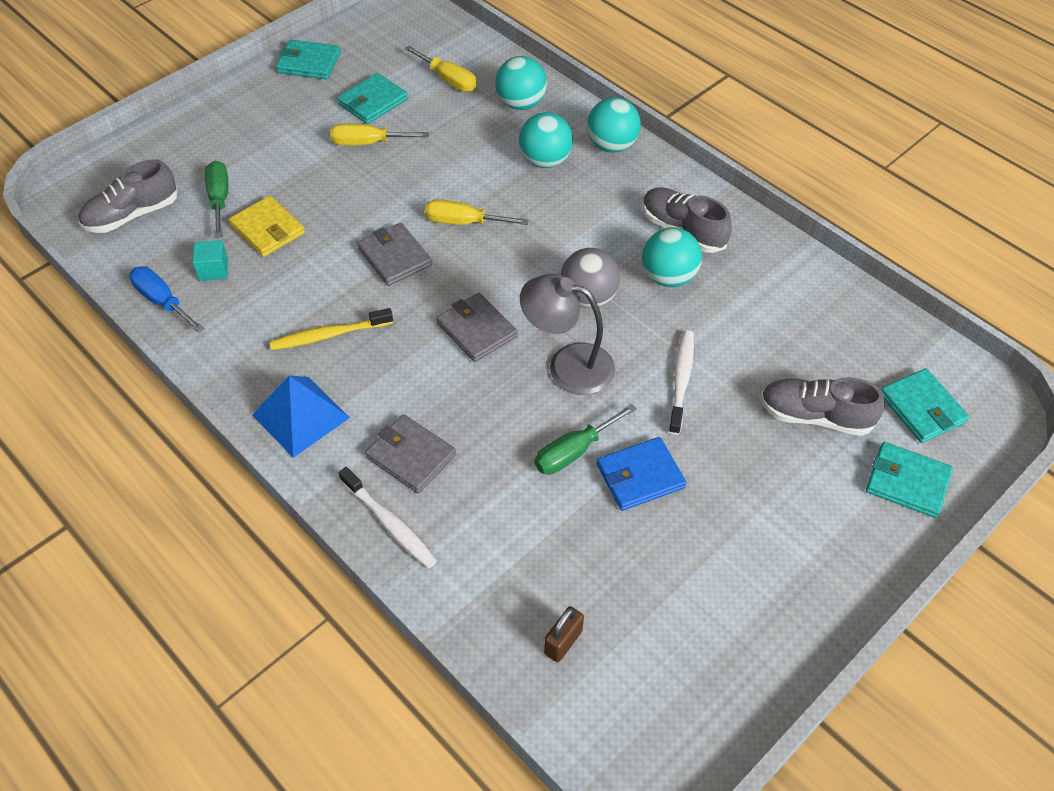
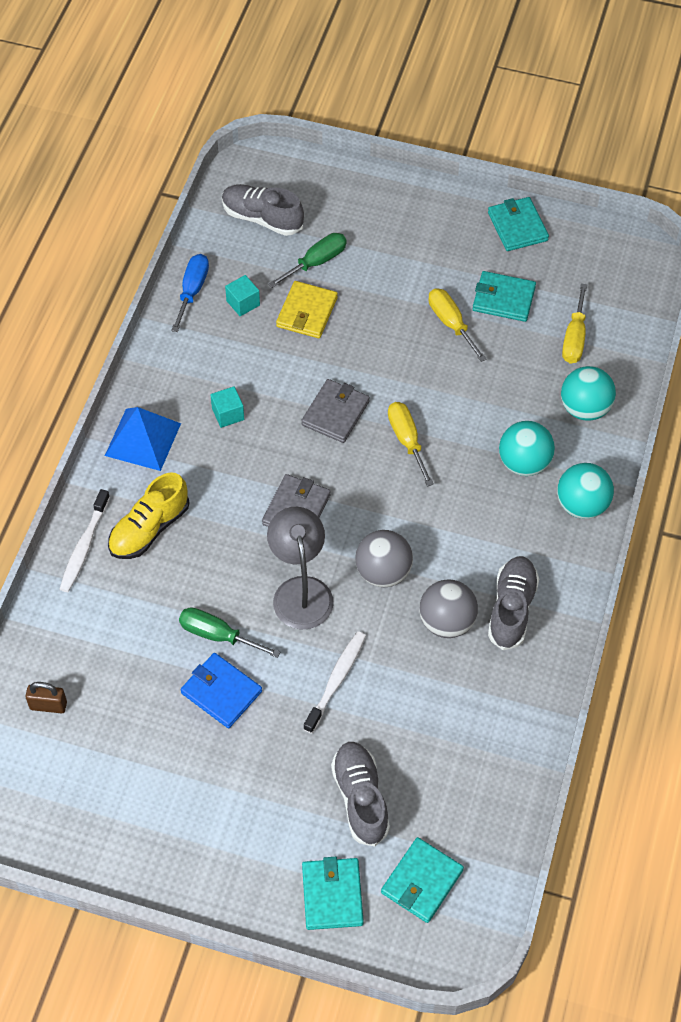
camera: 60 degrees right, 5 degrees up
yellow toothbrush [270,308,393,350] -> turquoise cube [211,386,244,428]
grey wallet [365,414,456,493] -> yellow shoe [108,473,189,559]
turquoise ball [642,227,702,287] -> grey ball [419,579,478,638]
white toothbrush [669,330,694,435] -> white toothbrush turned 45 degrees counterclockwise [304,631,366,734]

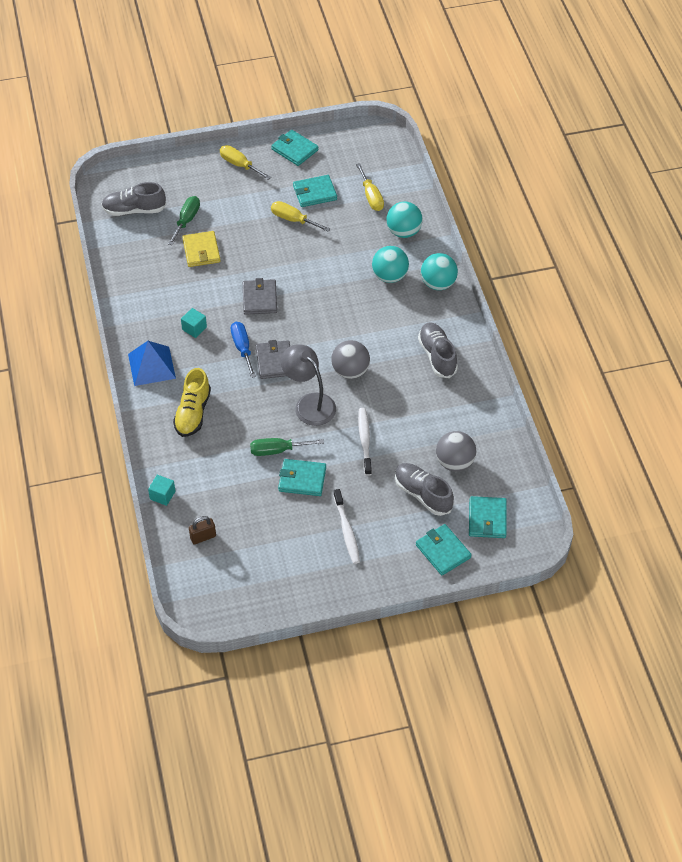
camera: 30 degrees left, 5 degrees down
white toothbrush [60,489,110,592] -> white toothbrush moved to [333,489,360,564]
blue screwdriver [171,254,209,332] -> blue screwdriver moved to [231,322,256,378]
blue wallet [180,653,262,728] -> turquoise wallet [278,459,326,496]
turquoise cube [225,275,260,316] -> turquoise cube moved to [148,475,175,506]
yellow screwdriver [388,402,434,487] -> yellow screwdriver moved to [220,145,271,180]
grey ball [419,579,478,638] -> grey ball moved to [436,431,476,471]

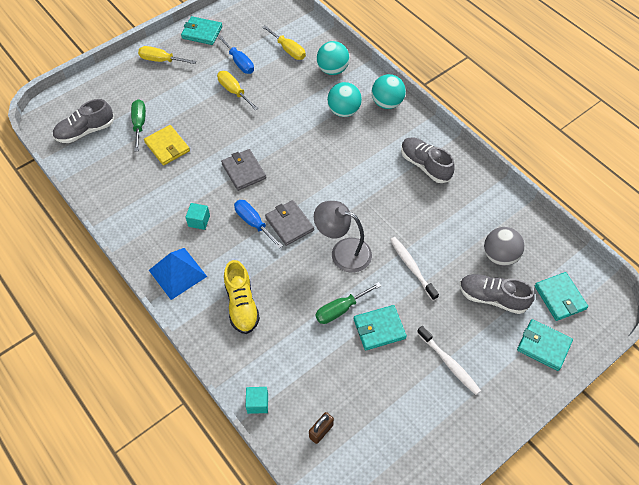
camera: 25 degrees left, 5 degrees up
yellow screwdriver [271,201,330,232] -> yellow screwdriver turned 45 degrees clockwise [217,71,259,110]
turquoise wallet [293,175,337,207] -> blue screwdriver [218,35,254,74]
grey ball [331,340,370,379] -> none

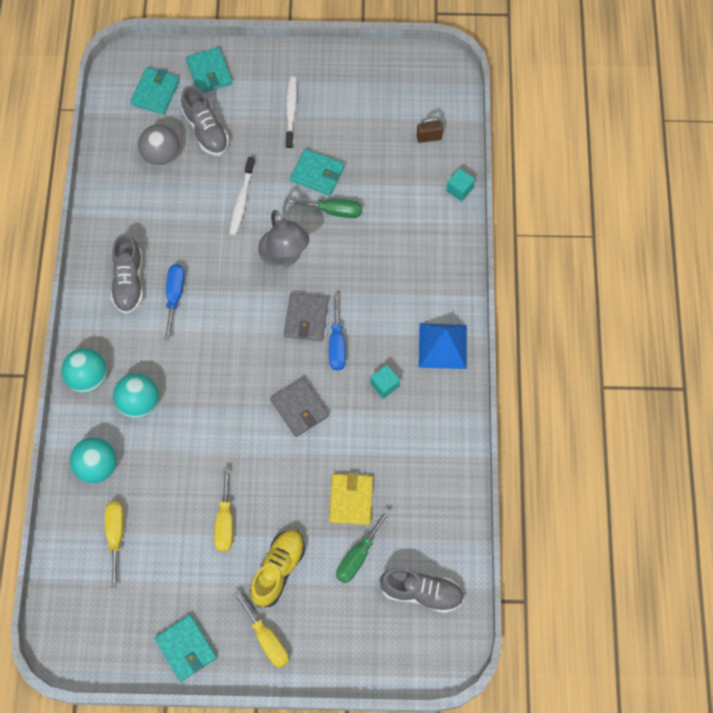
camera: 140 degrees left, 10 degrees up
blue screwdriver [218,35,254,74] -> blue screwdriver moved to [164,264,185,339]
grey wallet [221,149,266,191] -> grey wallet turned 45 degrees counterclockwise [270,378,329,437]
yellow shoe [224,260,260,334] -> yellow shoe moved to [250,530,305,607]

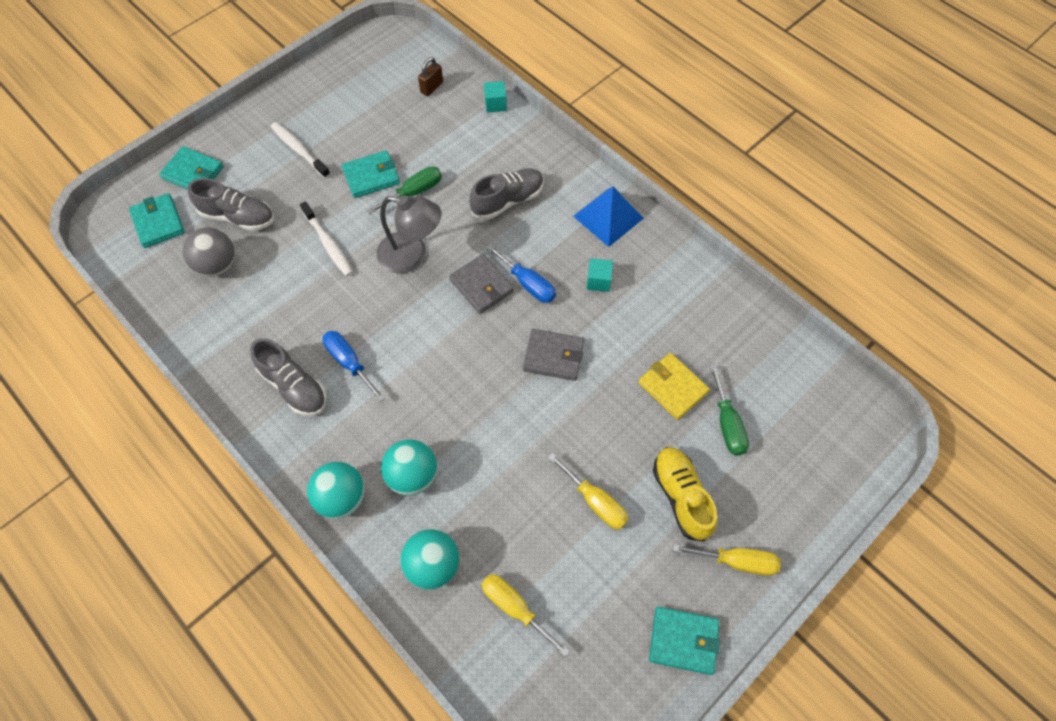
camera: 45 degrees left, 5 degrees down
grey shoe [380,568,464,613] -> grey shoe moved to [469,168,544,220]

